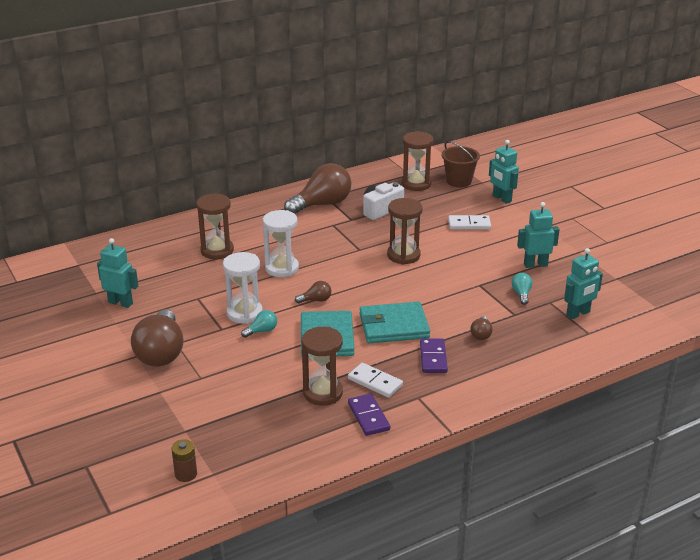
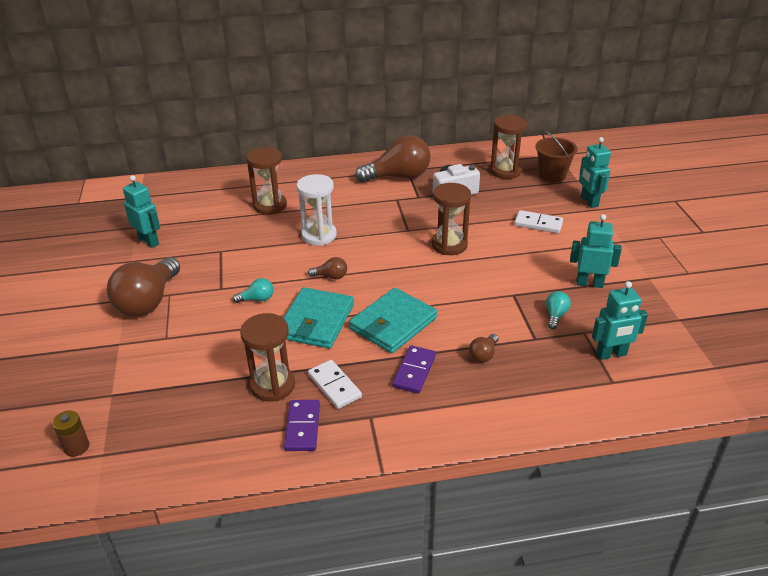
camera: 20 degrees right, 5 degrees up
white hourglass [223,252,263,324] -> none
turquoise wallet [359,302,430,343] -> turquoise wallet turned 60 degrees counterclockwise [349,288,437,353]

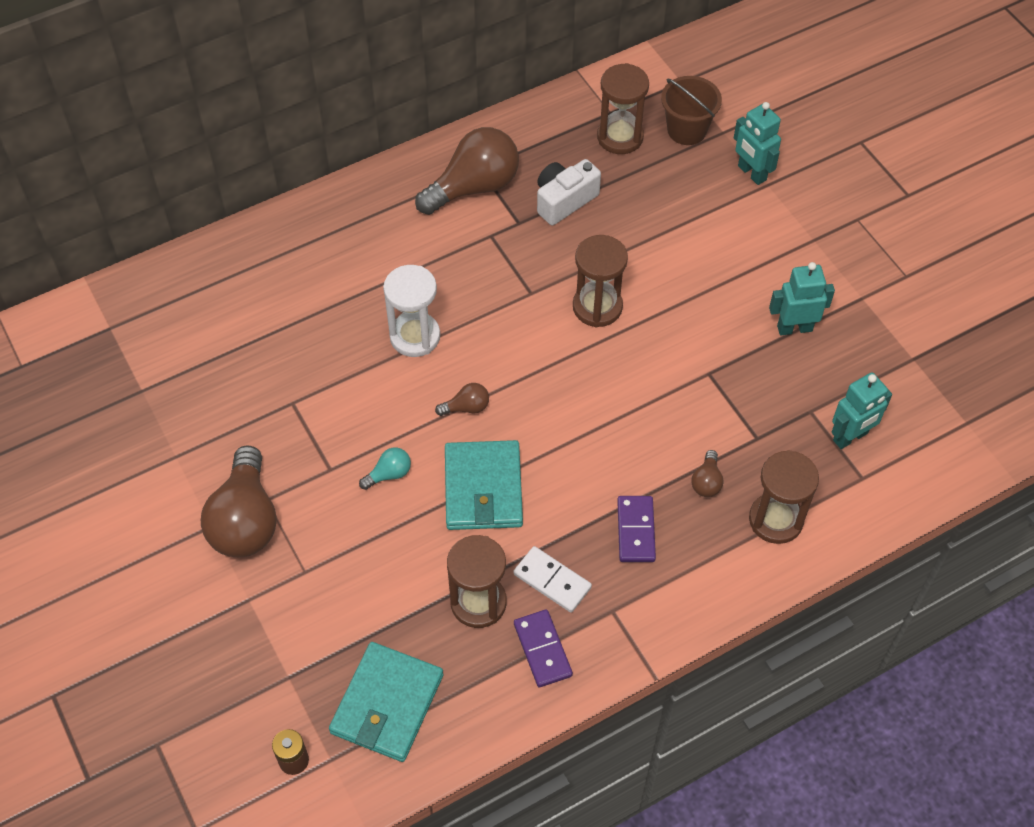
camera: 20 degrees left, 20 degrees up
turquoise robot [123,175,160,248] -> none
brown hourglass [246,147,287,215] -> brown hourglass moved to [749,450,819,544]
turquoise wallet [349,288,437,353] -> turquoise wallet moved to [329,642,443,762]
white domino [514,210,563,233] -> none
turquoise light bulb [546,291,571,329] -> none

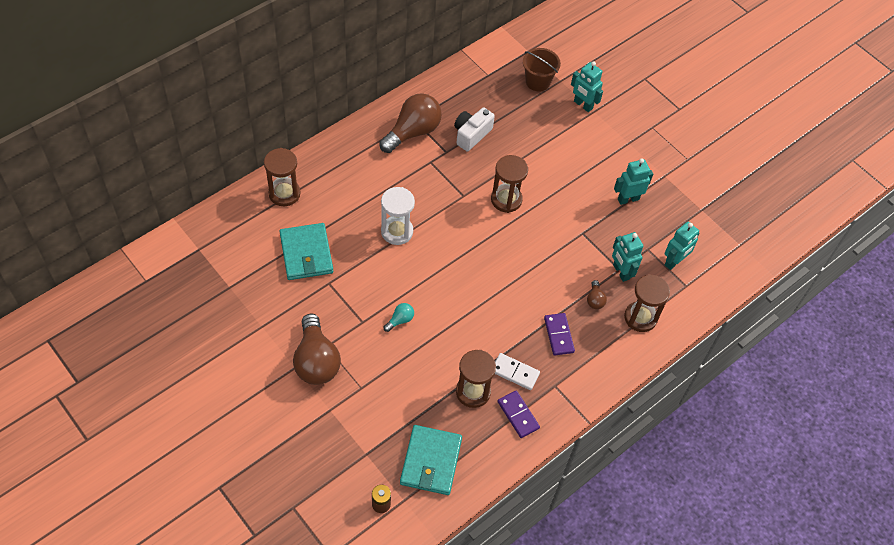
camera: 15 degrees left, 0 degrees up
brown light bulb [435,383,489,416] -> none
turquoise wallet [445,440,523,530] -> turquoise wallet moved to [280,223,333,280]
brown hourglass [597,63,649,154] -> brown hourglass moved to [264,148,301,206]
none -> turquoise robot [612,232,644,282]

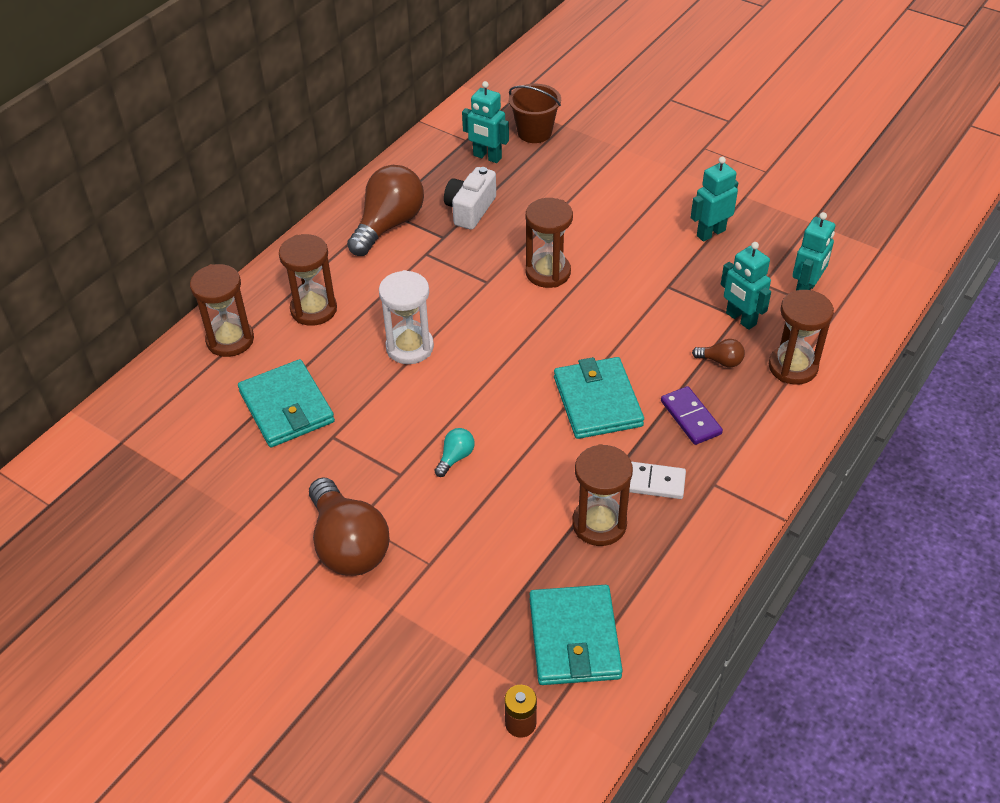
camera: 10 degrees left, 10 degrees down
purple domino [498,390,540,438] -> none
turquoise robot [571,61,603,112] -> turquoise robot moved to [462,81,509,163]
brown light bulb [587,280,607,309] -> brown light bulb turned 60 degrees counterclockwise [692,339,745,367]
none -> brown hourglass [279,234,337,326]
none -> turquoise wallet [554,357,644,439]

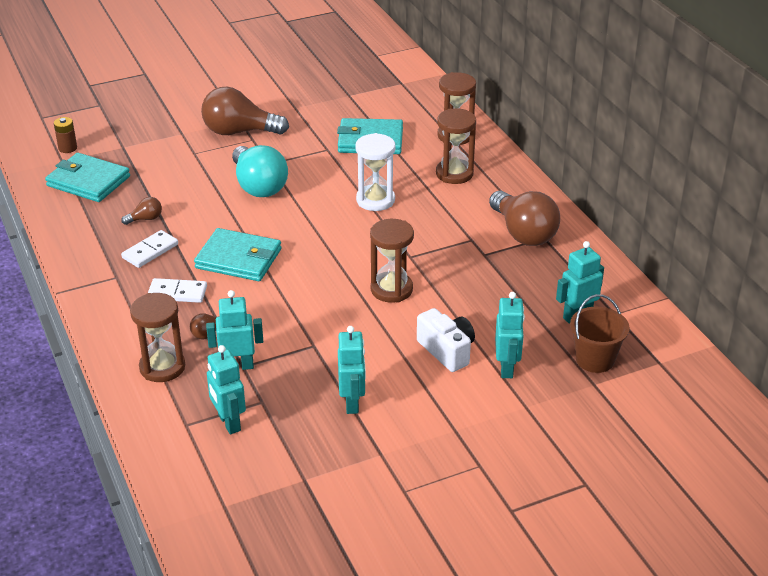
camera: 120 degrees right, 10 degrees down
turquoise light bulb [434,428,475,477] -> turquoise light bulb [232,145,288,197], size x2.27
white camera [444,167,496,230] -> white camera moved to [417,308,475,372]
brown hourglass [572,444,633,546] -> brown light bulb [121,197,162,225]
purple domino [661,386,723,445] -> white domino [148,278,207,303]
none -> turquoise robot [495,292,525,378]

